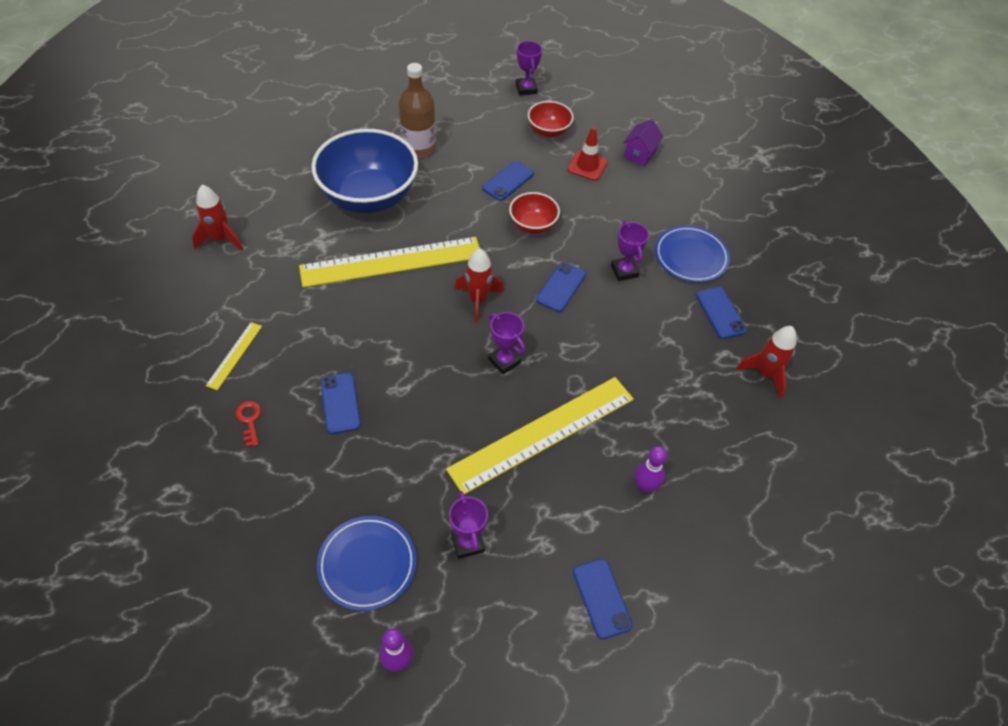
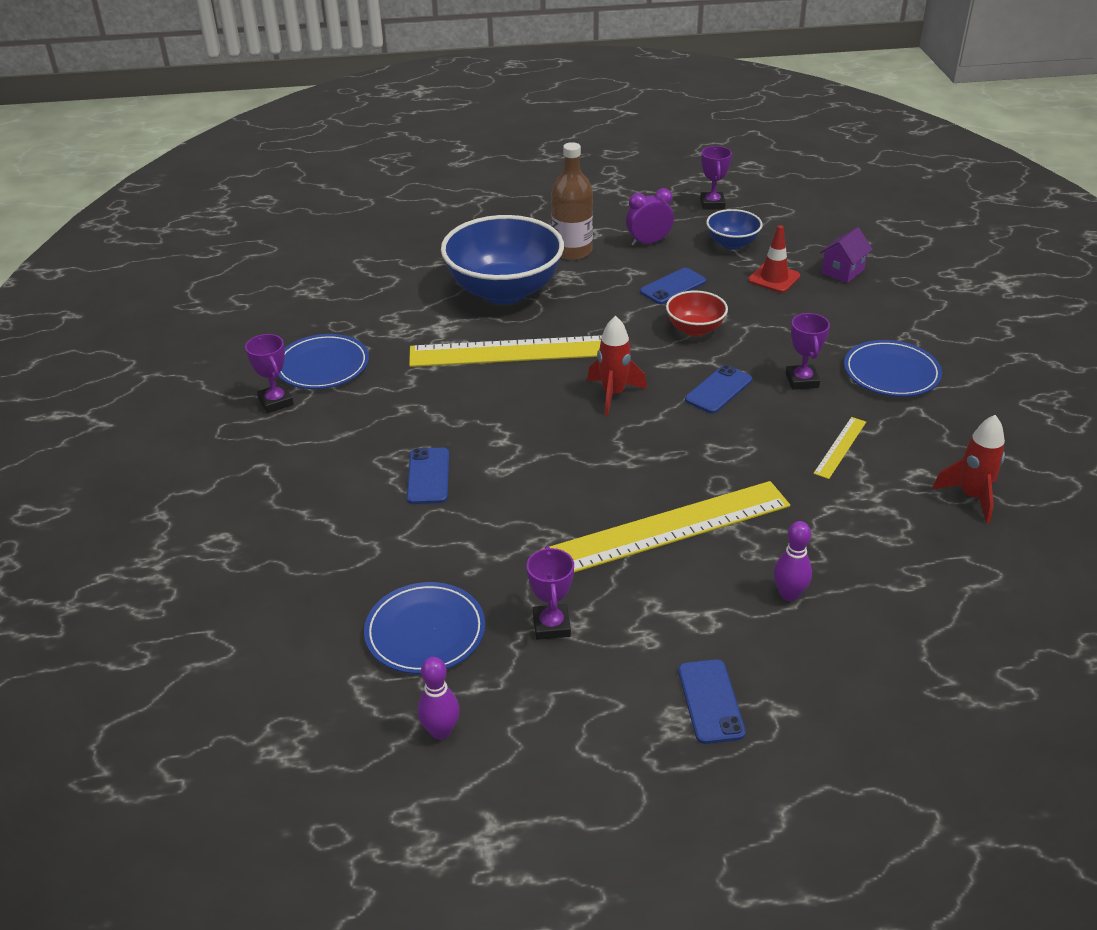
camera: 15 degrees right, 15 degrees down
red rocket [192,184,243,251] -> none
yellow ruler [206,322,262,390] -> yellow ruler moved to [813,417,866,479]
red key [235,401,261,447] -> none
purple trophy [488,312,525,375] -> purple trophy moved to [245,334,294,413]
red bowl [528,101,574,138] -> blue bowl [706,209,762,250]
blue phone [696,287,747,339] -> none
none -> blue plate [279,334,369,389]
none -> purple clock [626,188,674,246]

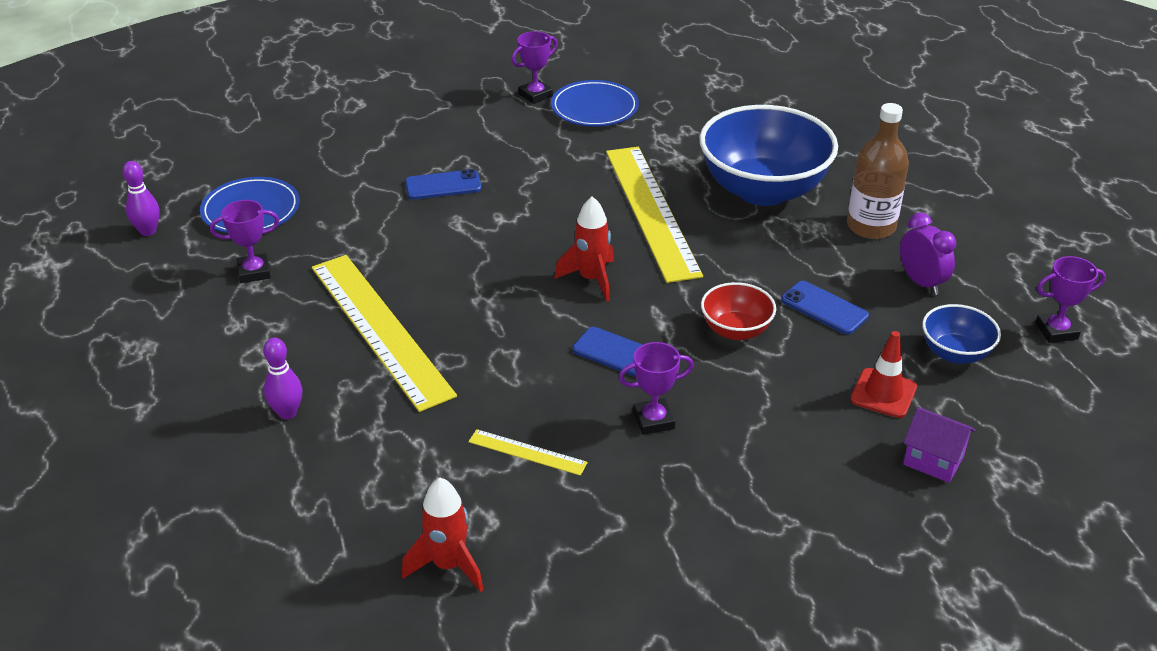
camera: 80 degrees right, 0 degrees up
blue phone [678,659,746,744] -> none
blue plate [844,340,942,397] -> none

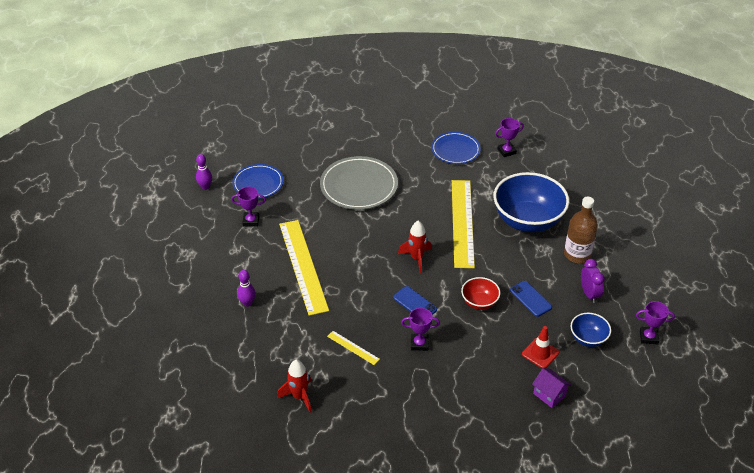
camera: 15 degrees right, 5 degrees up
blue phone [405,169,482,200] -> grey plate [320,156,398,210]
purple trophy [511,31,558,104] -> purple trophy moved to [495,118,524,157]

